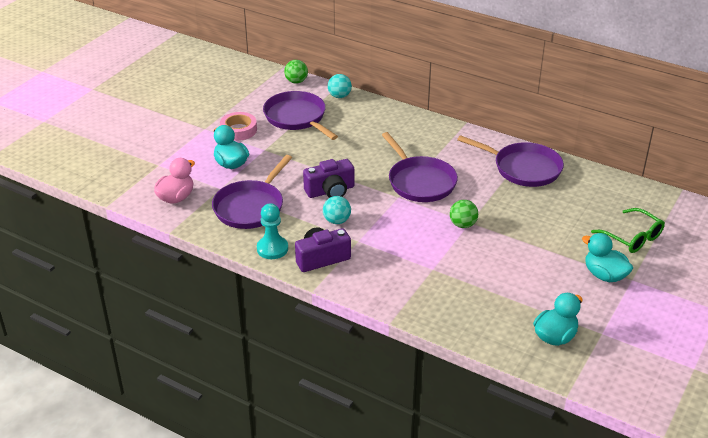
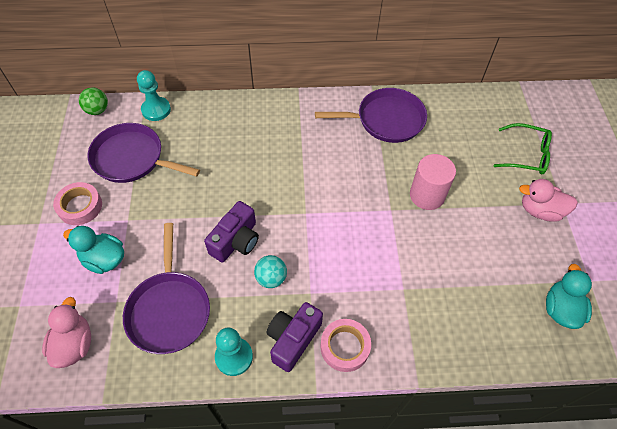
camera: 35 degrees left, 20 degrees up
turquoise ball [328,74,352,98] -> turquoise pawn [137,70,171,121]
purple pan [382,132,458,202] -> none
green ball [450,200,478,228] -> none
turquoise duck [582,233,633,282] -> pink duck [519,179,578,222]
none -> pink tape [320,319,371,372]
none -> pink cylinder [410,154,456,210]

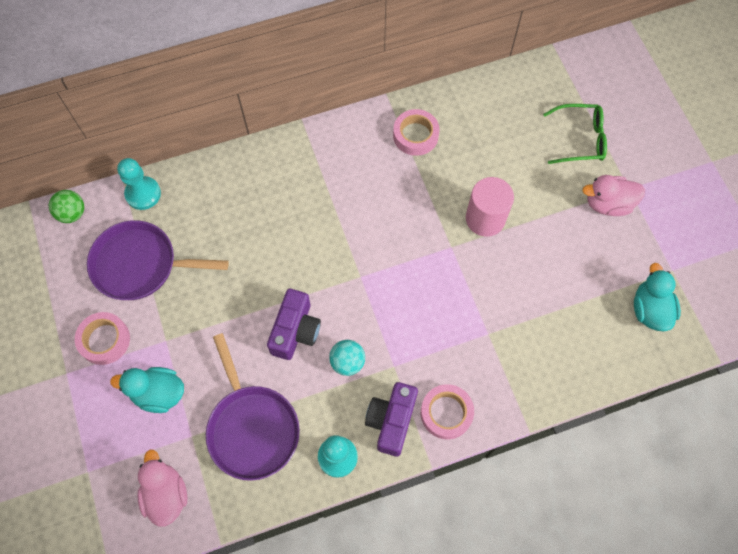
camera: 15 degrees left, 10 degrees up
purple pan [315,88,427,143] -> pink tape [393,109,440,156]

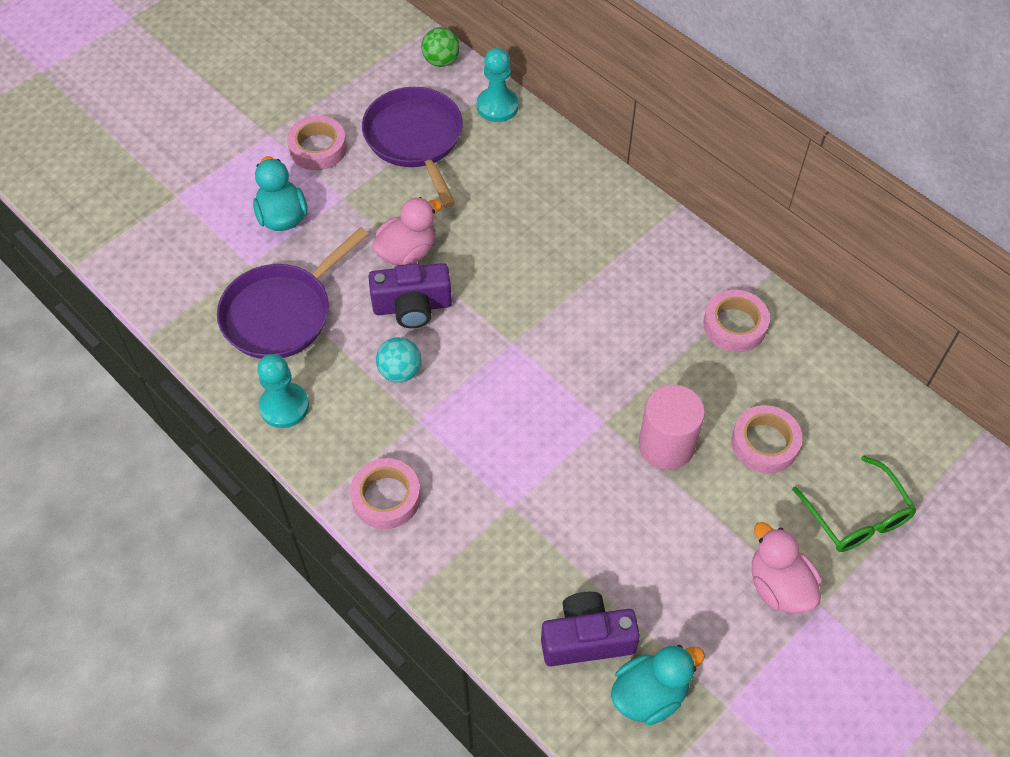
camera: 65 degrees right, 10 degrees down
pink duck [137,450,187,527] -> pink duck moved to [372,197,442,266]
purple camera [365,382,418,457] -> purple camera moved to [541,592,640,666]
none -> pink tape [731,405,802,474]

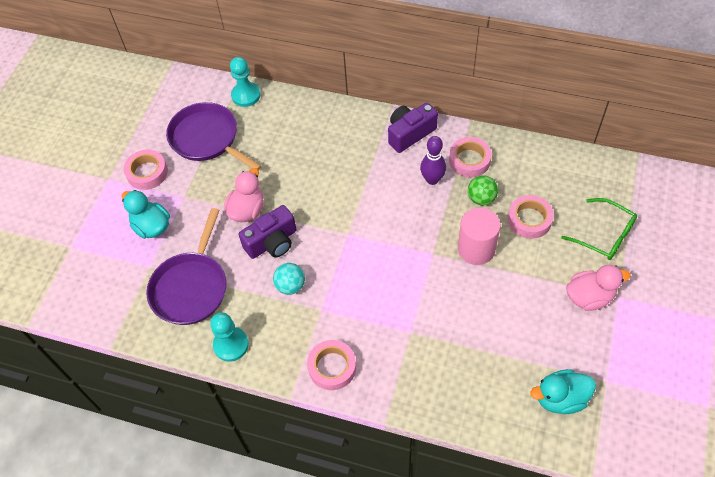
camera: 25 degrees left, 0 degrees up
green ball [421,27,460,67] -> green ball moved to [468,175,498,205]
purple camera [541,592,640,666] -> purple camera moved to [388,103,438,153]
turquoise duck [611,645,705,725] -> turquoise duck turned 135 degrees counterclockwise [531,369,596,414]
pink duck [752,522,822,613] -> pink duck turned 135 degrees clockwise [566,265,631,311]
none -> purple bowling pin [420,136,446,185]

